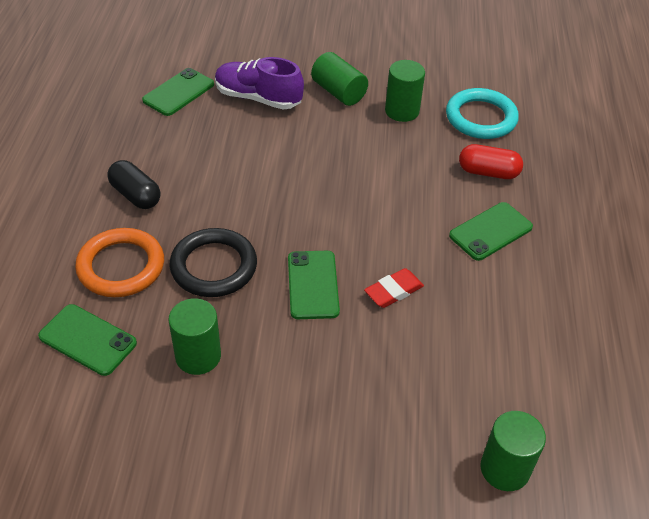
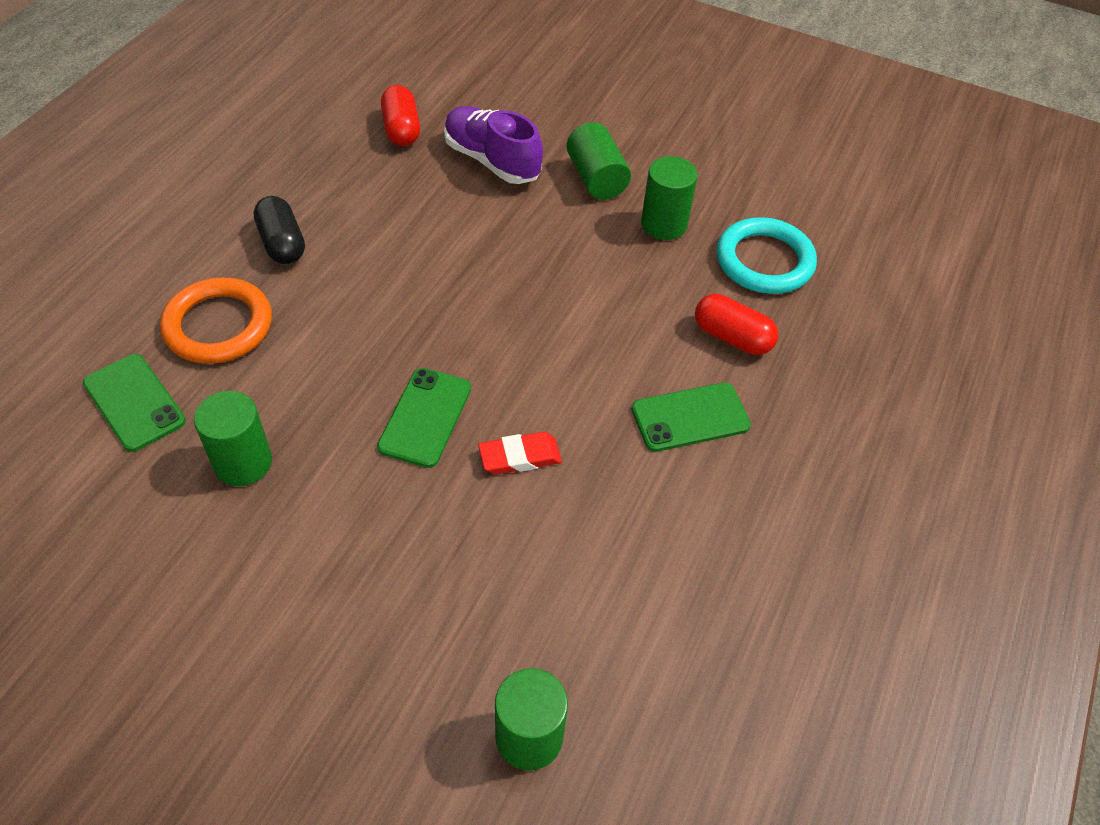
camera: 20 degrees right, 5 degrees up
green phone [142,68,214,116] -> red capsule [381,85,420,146]
black ring [170,228,257,297] -> none

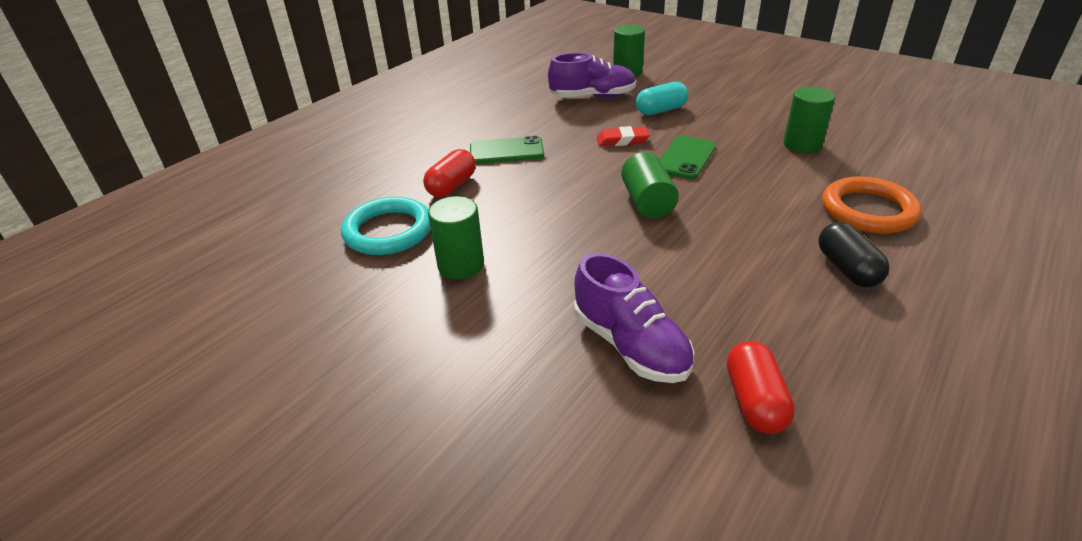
camera: 165 degrees left, 15 degrees down
green phone [83,354,186,452] -> none
green cylinder [566,122,631,200] -> green cylinder moved to [621,152,679,219]
red capsule [695,294,778,355] -> red capsule turned 75 degrees clockwise [423,149,476,197]
none -> purple shoe [548,53,636,98]
none -> turquoise capsule [636,82,688,115]

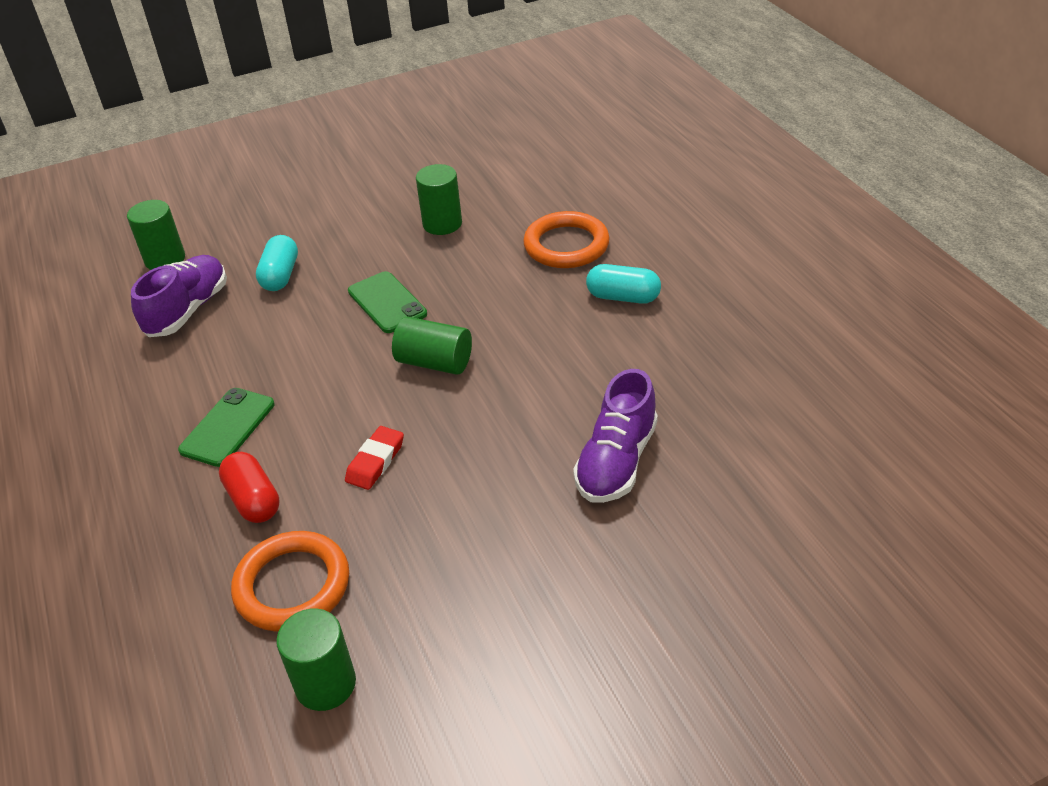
camera: 60 degrees left, 5 degrees up
turquoise ring [341,197,431,255] -> orange ring [231,531,349,632]
green cylinder [428,196,484,279] -> green cylinder moved to [276,608,356,711]
purple shoe [574,253,695,383] -> purple shoe turned 120 degrees clockwise [573,369,658,503]
red eraser [597,126,650,146] -> red eraser moved to [345,426,404,490]
red capsule [727,341,795,434] -> none
black capsule [818,222,890,287] -> turquoise capsule [586,264,661,304]

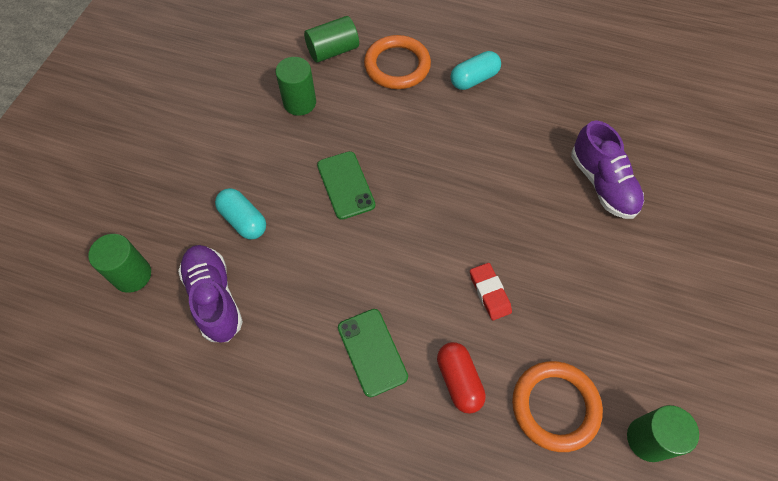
camera: 50 degrees left, 20 degrees up
red capsule [219,452,280,523] -> red capsule turned 60 degrees clockwise [437,342,486,414]
green phone [348,271,427,333] -> green phone turned 60 degrees clockwise [317,151,375,220]
green cylinder [392,317,472,375] -> green cylinder moved to [304,16,359,63]

